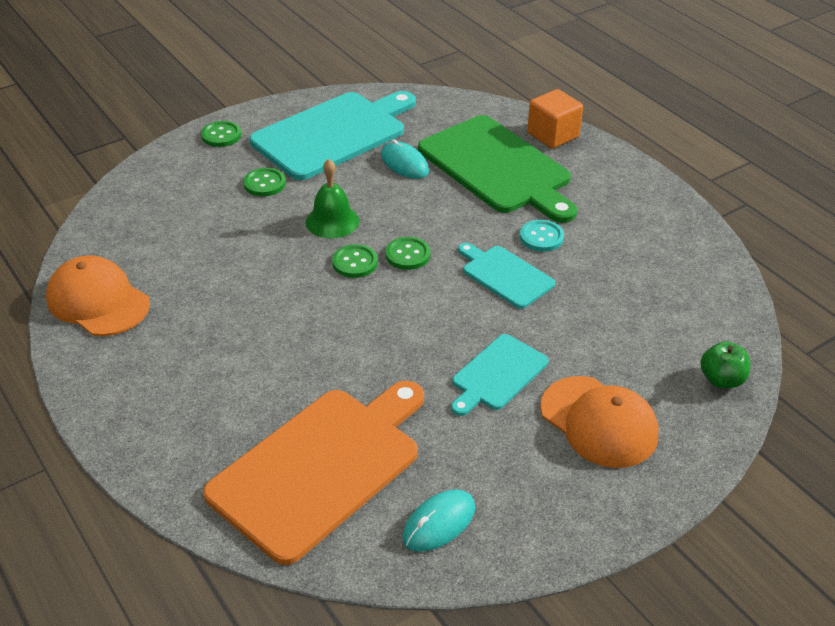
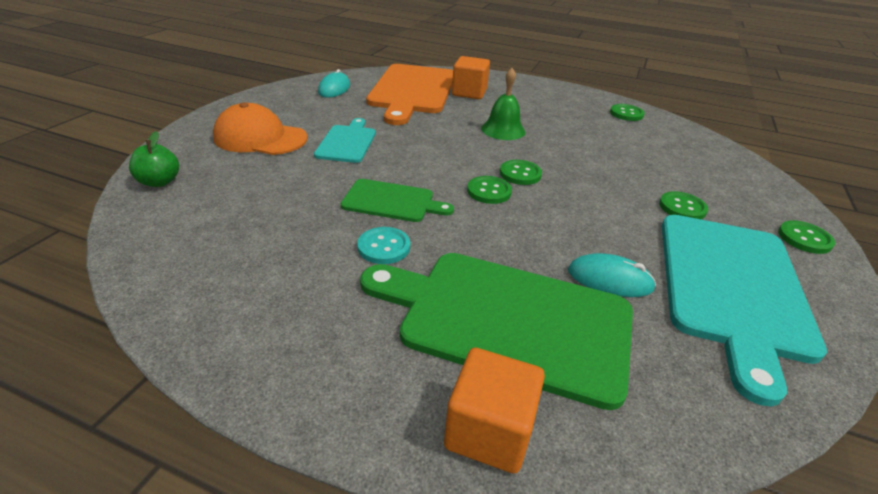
camera: 145 degrees right, 5 degrees down
orange cap [46,255,150,336] -> green button [610,104,645,121]
green bell [306,159,359,238] -> green bell moved to [481,68,525,140]
turquoise cutting board [458,243,555,309] -> green cutting board [341,179,454,222]
none -> orange cube [452,56,490,99]

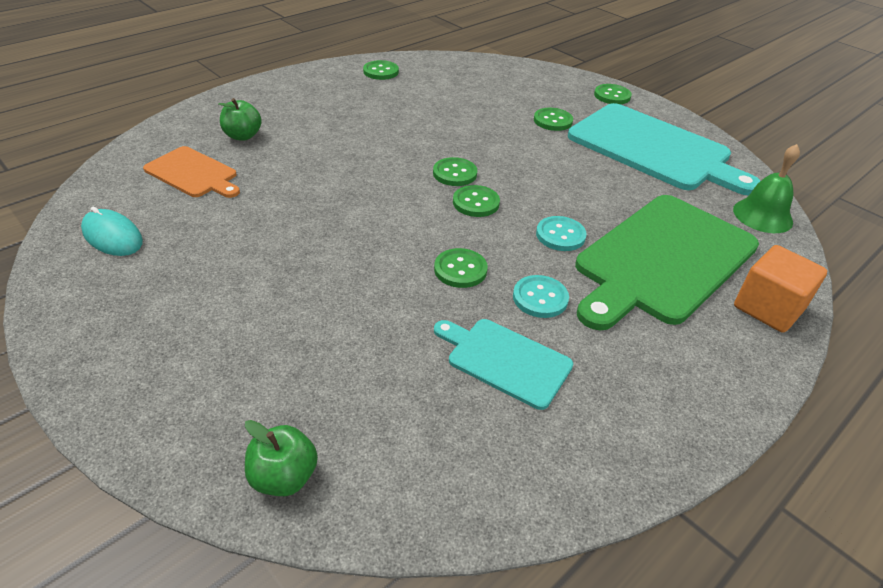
camera: 65 degrees left, 5 degrees up
orange cap [213,102,308,155] -> none
turquoise cutting board [314,118,376,163] -> turquoise cutting board moved to [434,319,573,410]
green cutting board [341,179,454,222] -> green button [434,248,488,288]
orange cutting board [366,64,453,125] -> orange cutting board [143,146,240,198], size x0.52
orange cube [452,56,490,99] -> green apple [218,98,262,141]
green bell [481,68,525,140] -> green bell moved to [733,144,800,233]
turquoise mouse [568,253,656,297] -> none
none -> turquoise button [536,216,587,251]

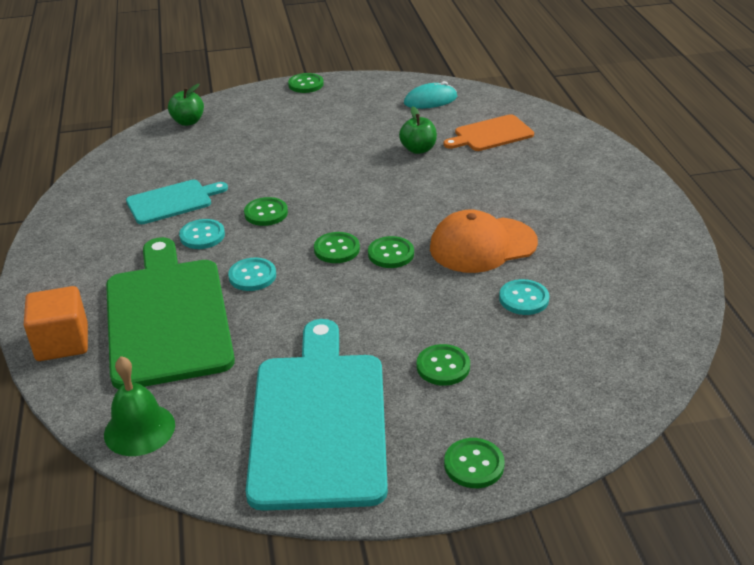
camera: 125 degrees right, 5 degrees down
green apple [218,98,262,141] -> green apple moved to [399,106,437,154]
green button [363,60,399,80] -> green button moved to [288,73,324,93]
turquoise cutting board [568,103,760,196] -> turquoise cutting board turned 105 degrees clockwise [246,319,388,511]
none -> orange cap [430,209,538,273]
none -> turquoise button [499,279,549,315]

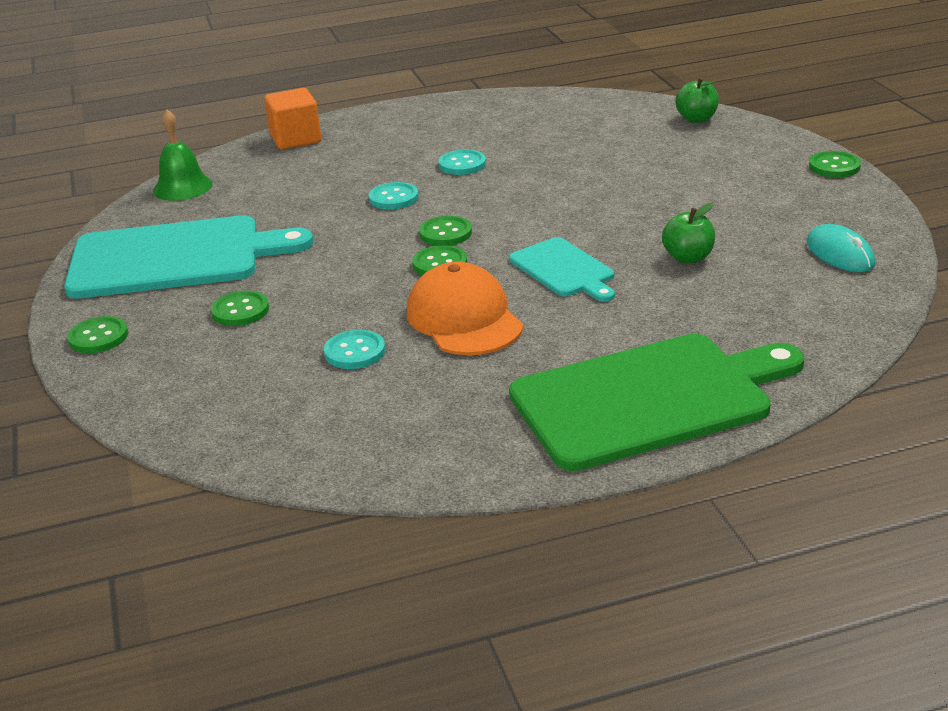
camera: 85 degrees right, 5 degrees down
green cutting board [106,237,235,389] -> green cutting board moved to [509,334,804,471]
turquoise cutting board [126,180,228,224] -> turquoise cutting board moved to [509,237,615,302]
green button [244,197,288,226] -> none
orange cutting board [443,114,534,151] -> none

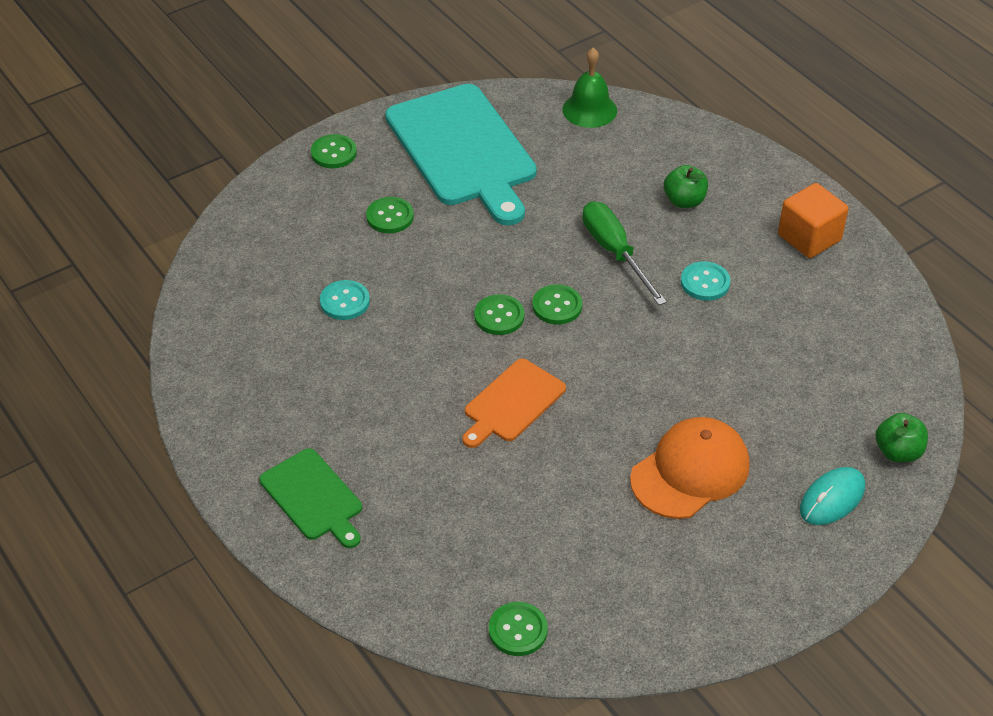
camera: 70 degrees right, 15 degrees up
orange cube [264,88,321,150] -> orange cube moved to [778,183,849,258]
turquoise button [369,182,419,210] -> green screwdriver [582,201,667,305]
orange cap [407,262,523,355] -> orange cap moved to [630,417,750,519]
turquoise cutting board [509,237,615,302] -> orange cutting board [462,359,566,448]
green cutting board [509,334,804,471] -> green cutting board [259,448,362,548], size x0.52
green apple [662,203,715,264] -> green apple moved to [664,165,708,208]
turquoise mouse [807,224,875,272] -> turquoise mouse moved to [800,467,865,525]
green button [809,151,861,177] -> green button moved to [489,602,548,656]

